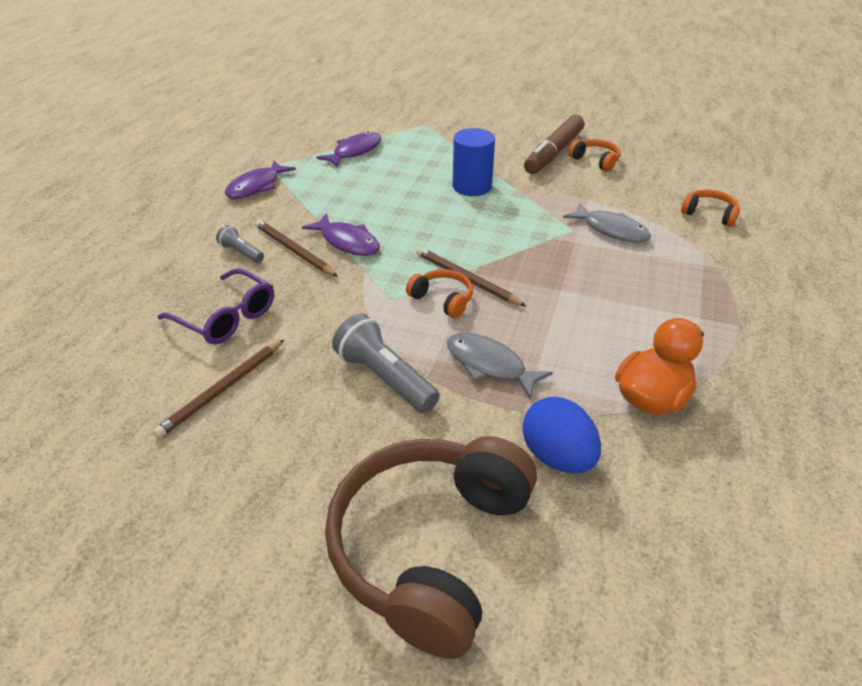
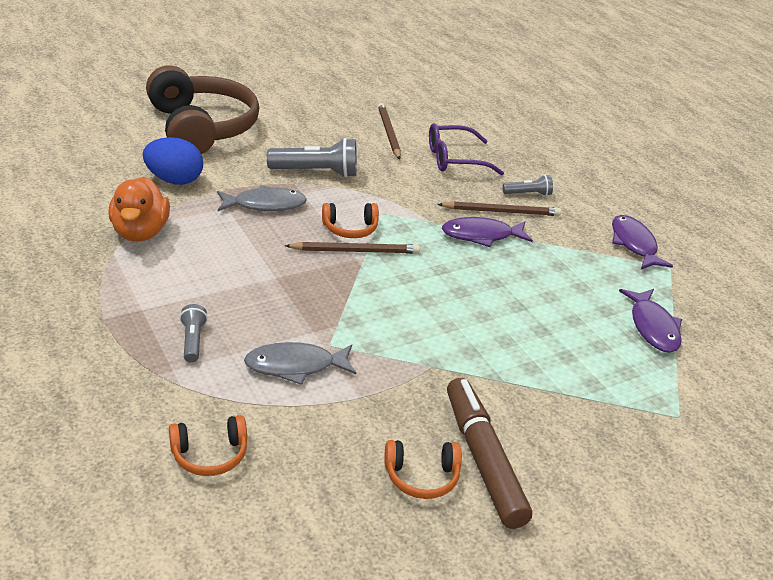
camera: 130 degrees right, 5 degrees down
blue cylinder [453,128,495,196] -> none
none -> grey flashlight [180,304,208,363]

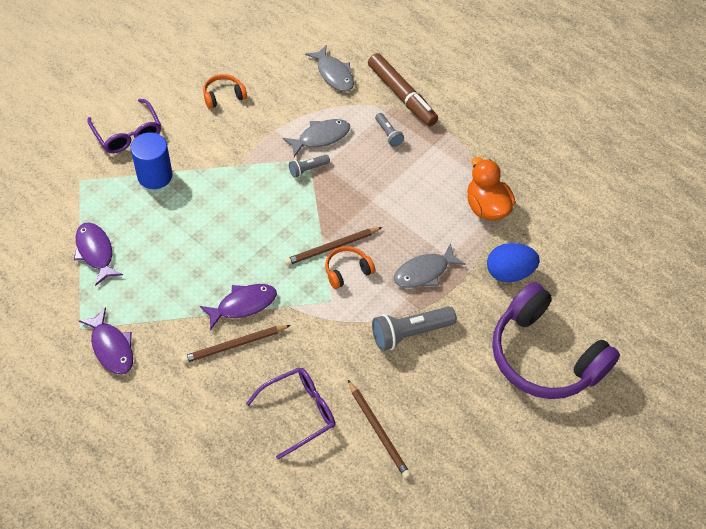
camera: 160 degrees right, 20 degrees up
brown headphones [146,65,259,154] -> purple headphones [492,282,620,399]
orange headphones [169,415,247,476] -> grey fish [305,46,354,92]
brown marker [447,378,532,529] -> brown marker moved to [368,53,438,126]
grey flashlight [502,175,553,196] -> grey flashlight moved to [289,155,330,178]
none -> purple glasses [88,99,161,153]
none -> blue cylinder [130,132,172,189]

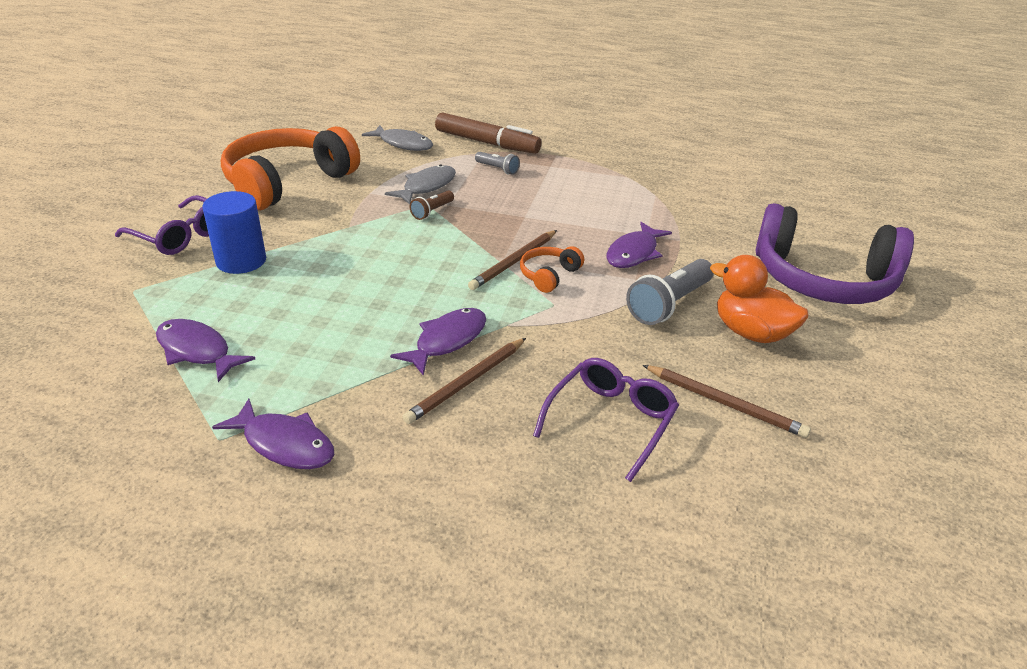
camera: 25 degrees left, 20 degrees down
orange headphones [203,74,247,109] -> orange headphones [221,126,360,211], size x2.36
grey flashlight [289,155,330,178] -> brown flashlight [410,190,454,220]
grey fish [394,243,466,288] -> purple fish [606,222,672,268]
orange duck [467,157,515,220] -> orange duck moved to [710,255,809,343]
blue egg [487,243,540,282] -> none

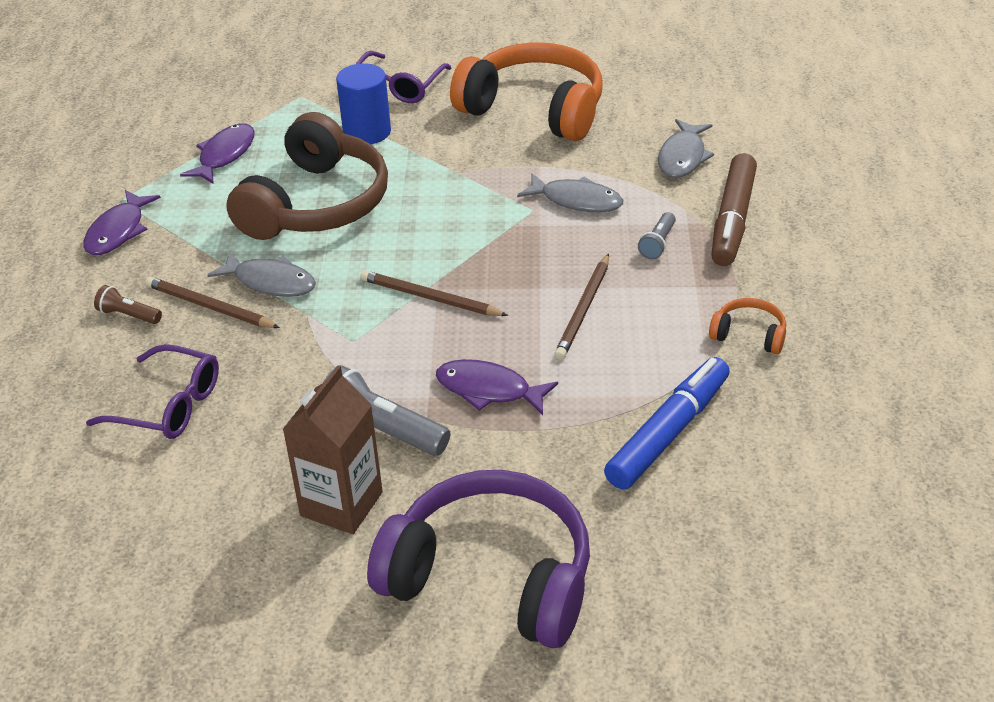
camera: 80 degrees right, 5 degrees up
purple fish [390,308,486,376] -> grey fish [208,251,316,297]
brown flashlight [410,190,454,220] -> brown flashlight moved to [94,285,162,324]
orange headphones [520,247,584,293] -> orange headphones moved to [709,298,786,354]
brown pencil [643,365,811,438] -> brown pencil moved to [554,254,609,360]
orange duck [710,255,809,343] -> brown carton [282,365,383,534]
purple headphones [755,203,914,304] -> purple headphones turned 105 degrees clockwise [367,470,590,648]
none -> brown headphones [226,112,388,240]
none -> blue marker [604,357,730,489]

